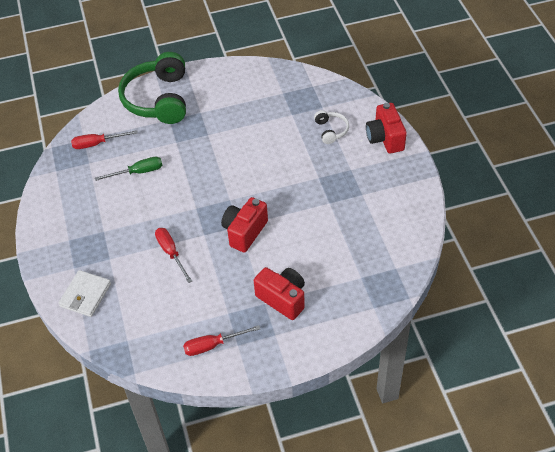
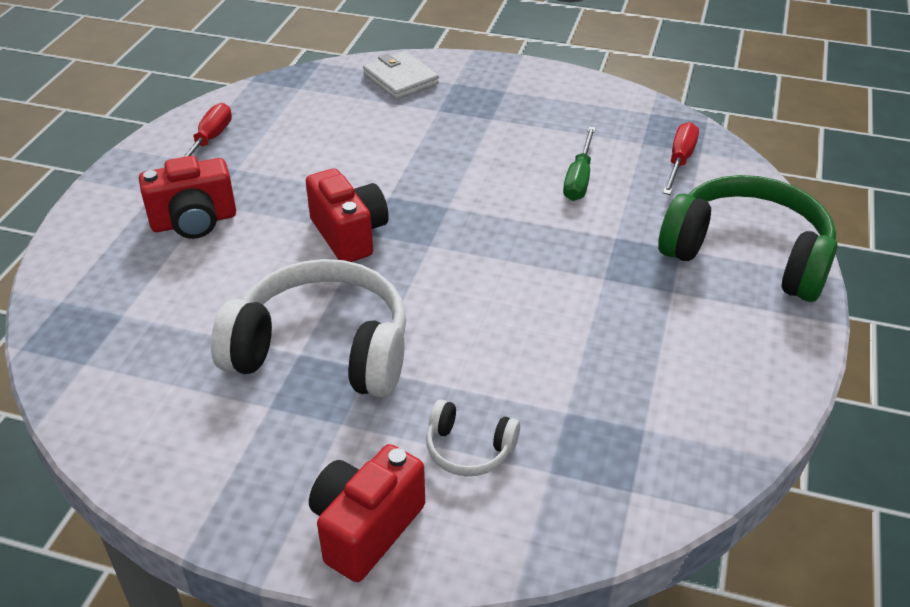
camera: 120 degrees right, 10 degrees down
red screwdriver [155,228,192,283] -> none
red camera [366,103,407,154] -> red camera turned 75 degrees counterclockwise [309,444,425,582]
none -> white headphones [211,259,406,398]

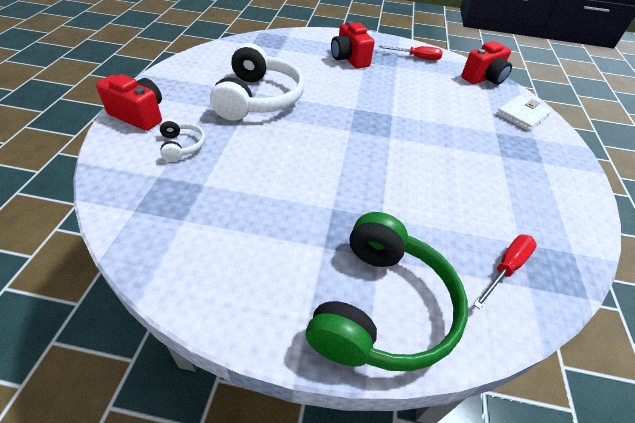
camera: 80 degrees right, 5 degrees up
red camera [306,168,389,262] -> red camera moved to [461,41,512,85]
white headphones [426,400,520,476] -> white headphones turned 150 degrees clockwise [159,118,205,162]
green screwdriver [563,127,596,201] -> none
red screwdriver [663,122,699,195] -> red screwdriver turned 60 degrees counterclockwise [473,235,537,309]

